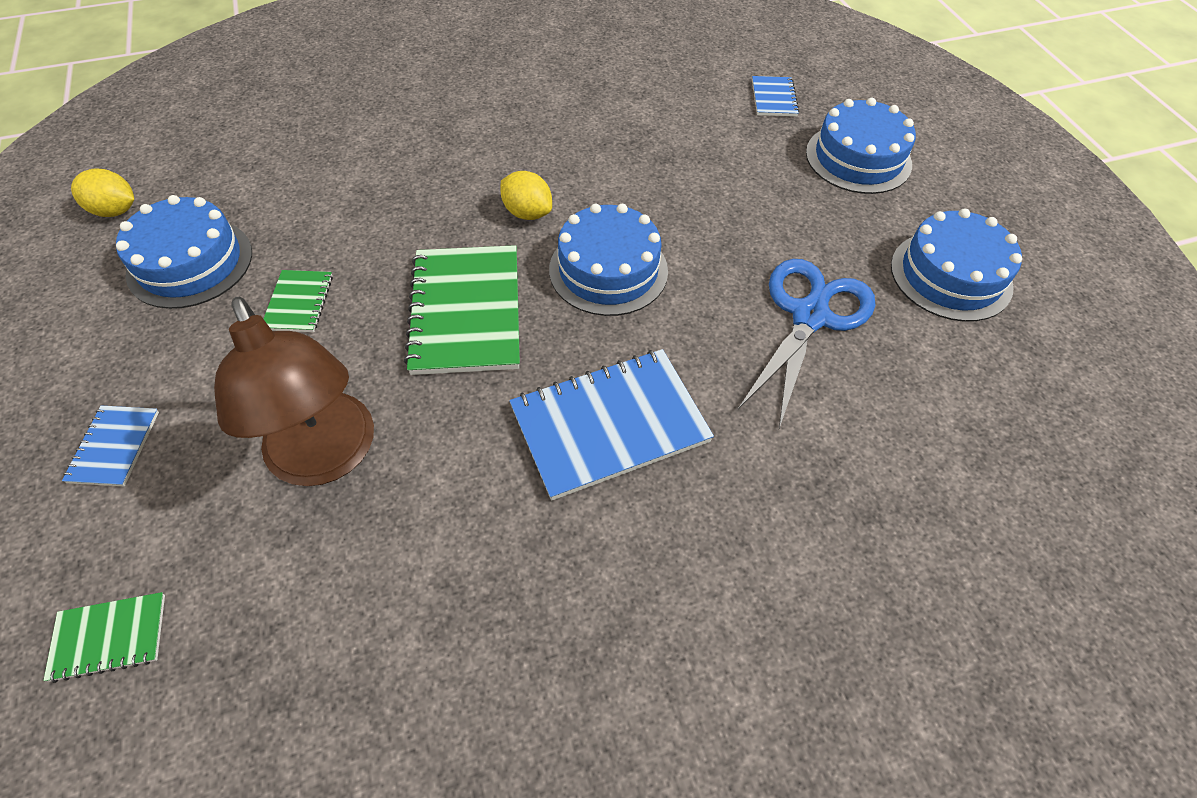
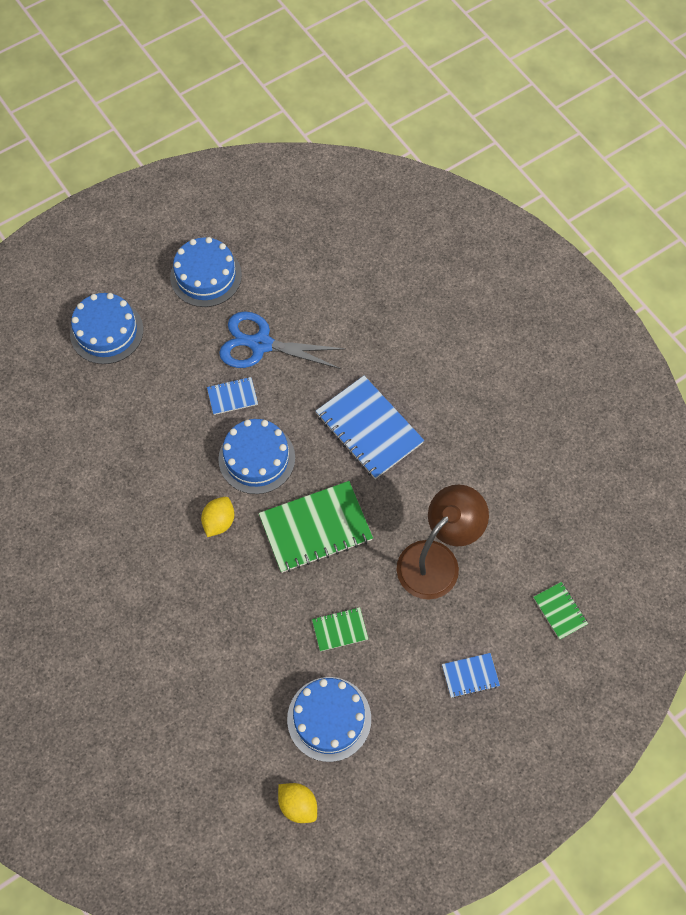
camera: 105 degrees left, 10 degrees up
yellow lemon [71,168,134,217] -> yellow lemon turned 45 degrees counterclockwise [278,783,317,823]
blue notebook [752,76,799,117] -> blue notebook moved to [207,377,258,415]

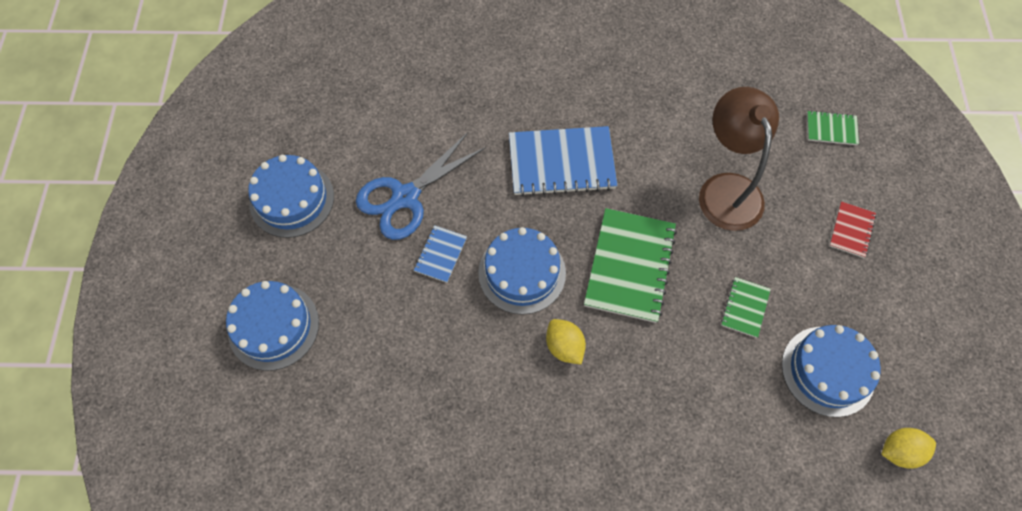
camera: 55 degrees left, 0 degrees up
blue notebook [442,653,500,698] -> red notebook [829,201,876,258]

